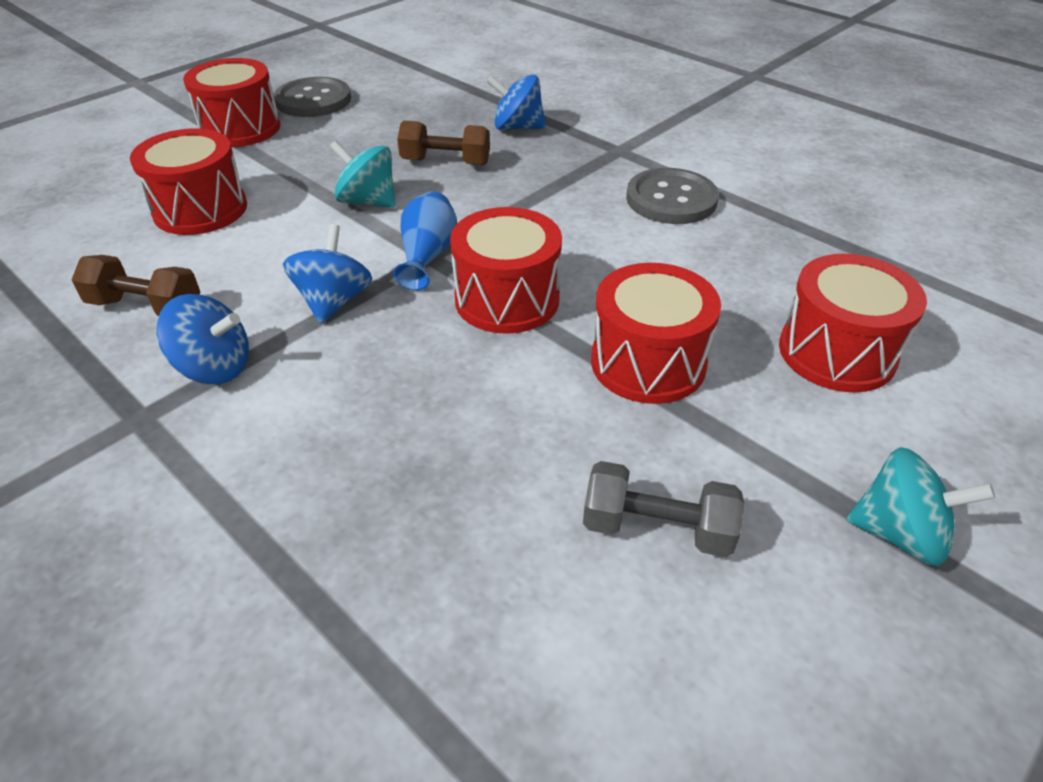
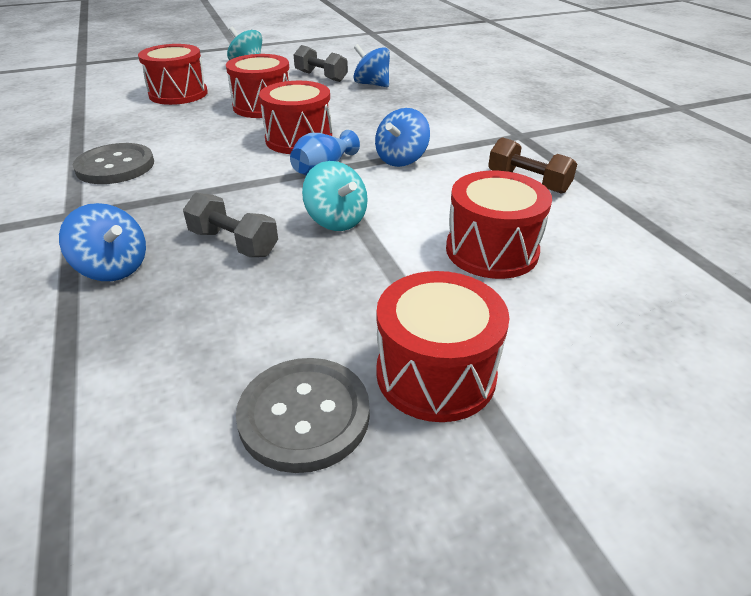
camera: 155 degrees left, 5 degrees down
blue spinning top [156,294,249,384] -> blue spinning top moved to [354,44,390,87]
brown dumbbell [397,121,490,165] -> grey dumbbell [183,193,278,257]

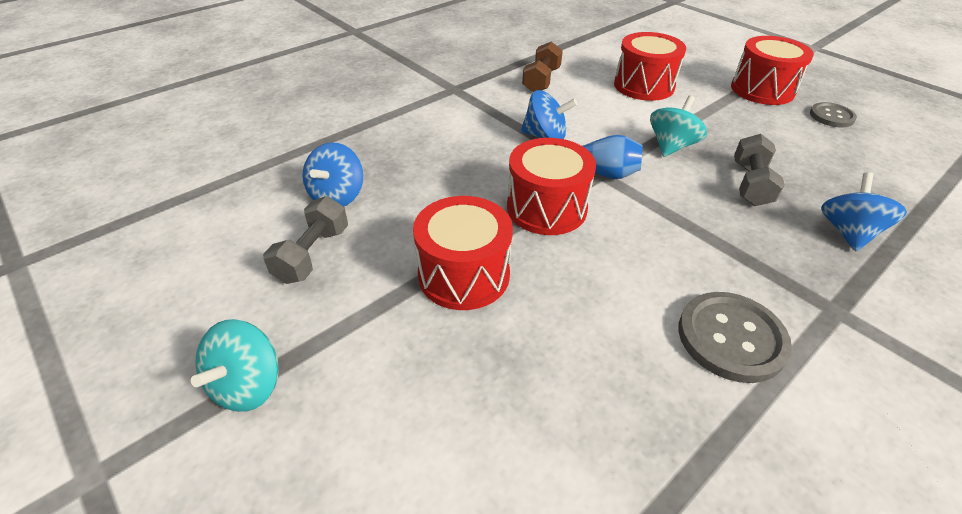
camera: 110 degrees left, 5 degrees up
red drum [138,44,208,105] -> none
grey button [236,358,370,473] -> grey button [810,102,857,127], size x0.62

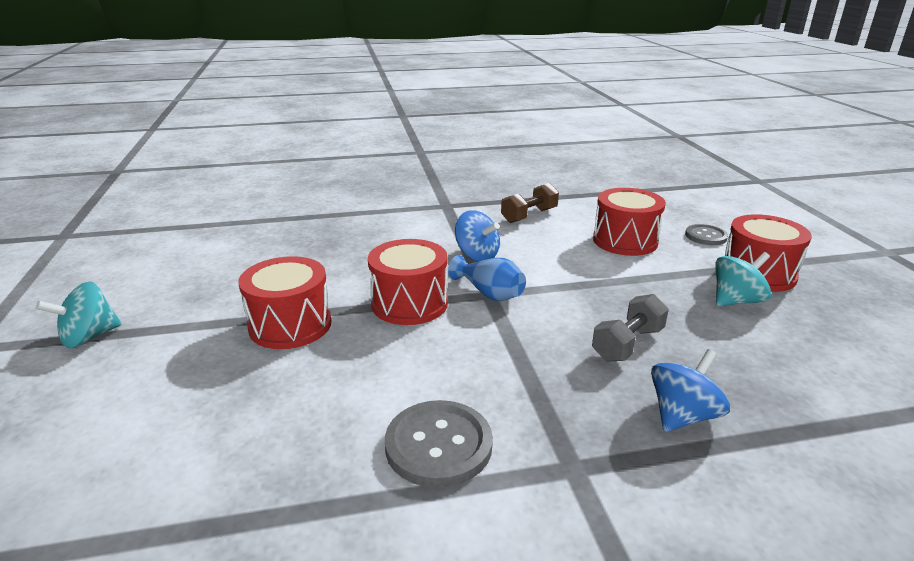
camera: 30 degrees right, 15 degrees down
grey dumbbell [263,196,348,284] -> none
blue spinning top [303,142,363,206] -> none
turquoise spinning top [650,96,707,157] -> turquoise spinning top moved to [715,252,771,306]
grey button [810,102,857,127] -> grey button moved to [685,224,728,245]

